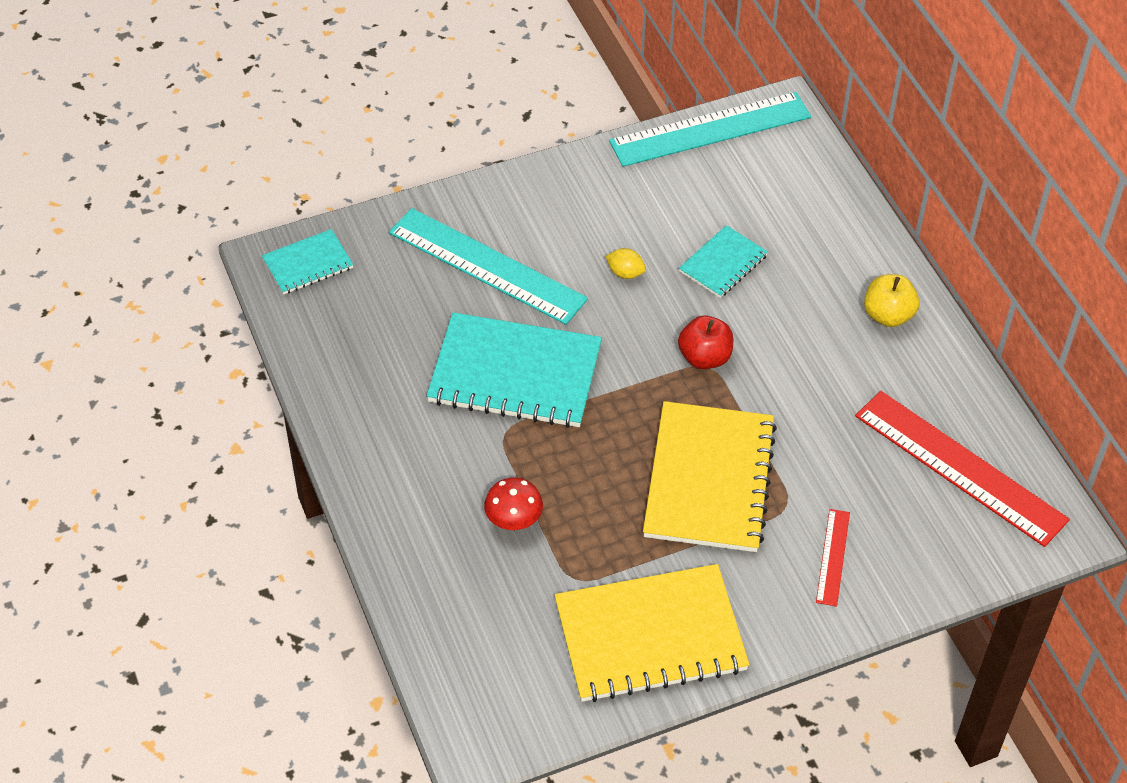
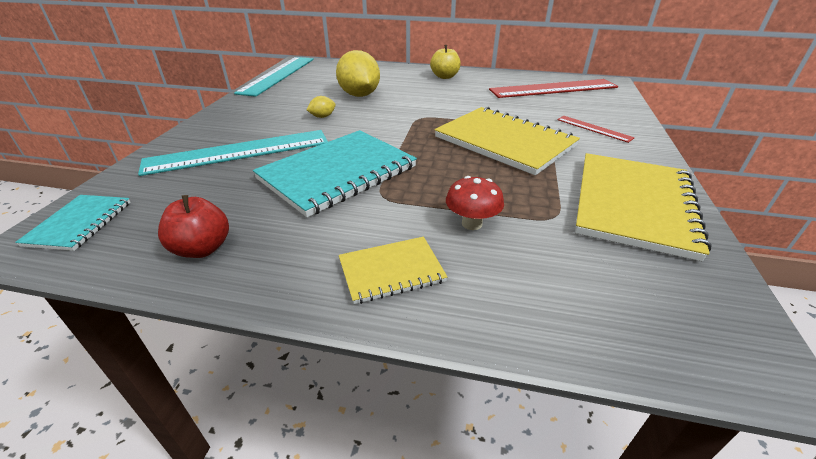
camera: 55 degrees left, 15 degrees down
red apple [678,315,733,369] -> red apple moved to [158,195,229,258]
turquoise notebook [679,225,768,298] -> yellow lemon [336,50,380,97]
none -> yellow notebook [339,237,447,304]

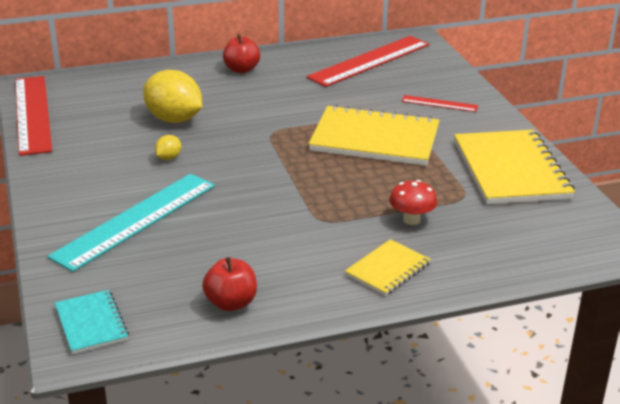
camera: 30 degrees left, 5 degrees down
turquoise ruler [234,57,314,97] -> red ruler [15,76,52,156]
turquoise notebook [253,130,417,217] -> none
yellow apple [430,45,461,79] -> red apple [223,34,260,73]

